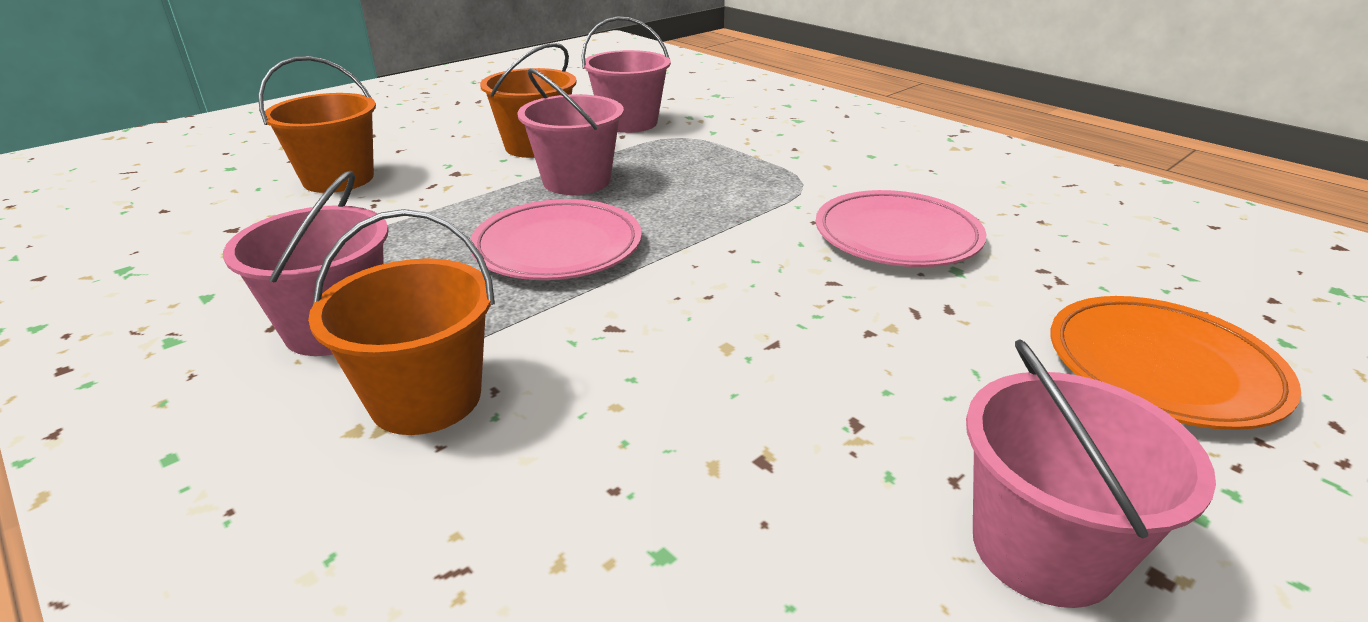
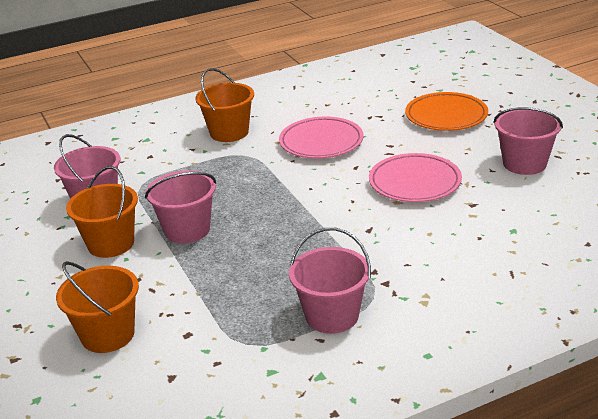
camera: 70 degrees left, 0 degrees up
orange bucket [308,209,495,435] -> orange bucket moved to [195,68,254,142]
pink plate [470,199,642,280] -> pink plate moved to [369,153,462,202]

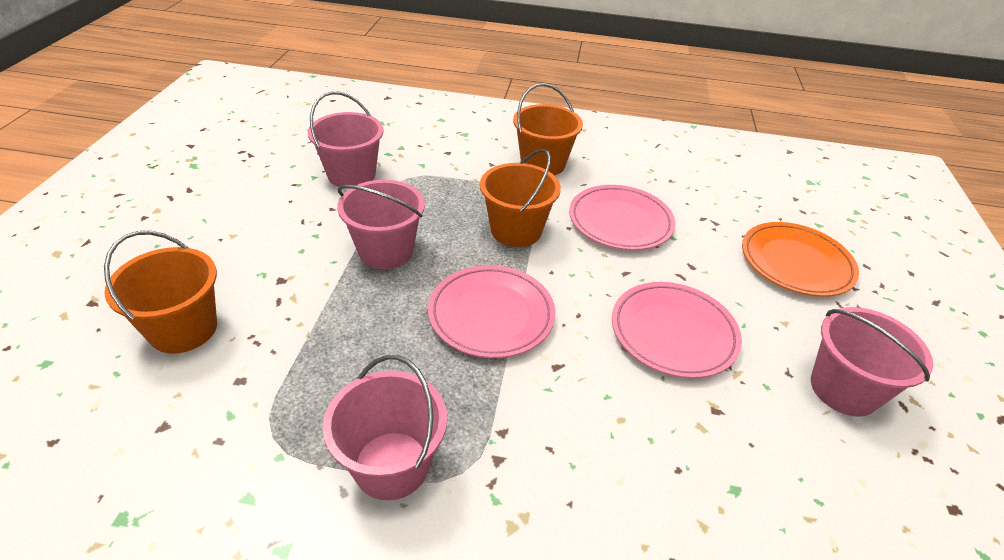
camera: 30 degrees right, 10 degrees up
orange bucket [66,166,138,258] -> orange bucket moved to [480,149,561,247]
none -> pink plate [428,265,555,358]

